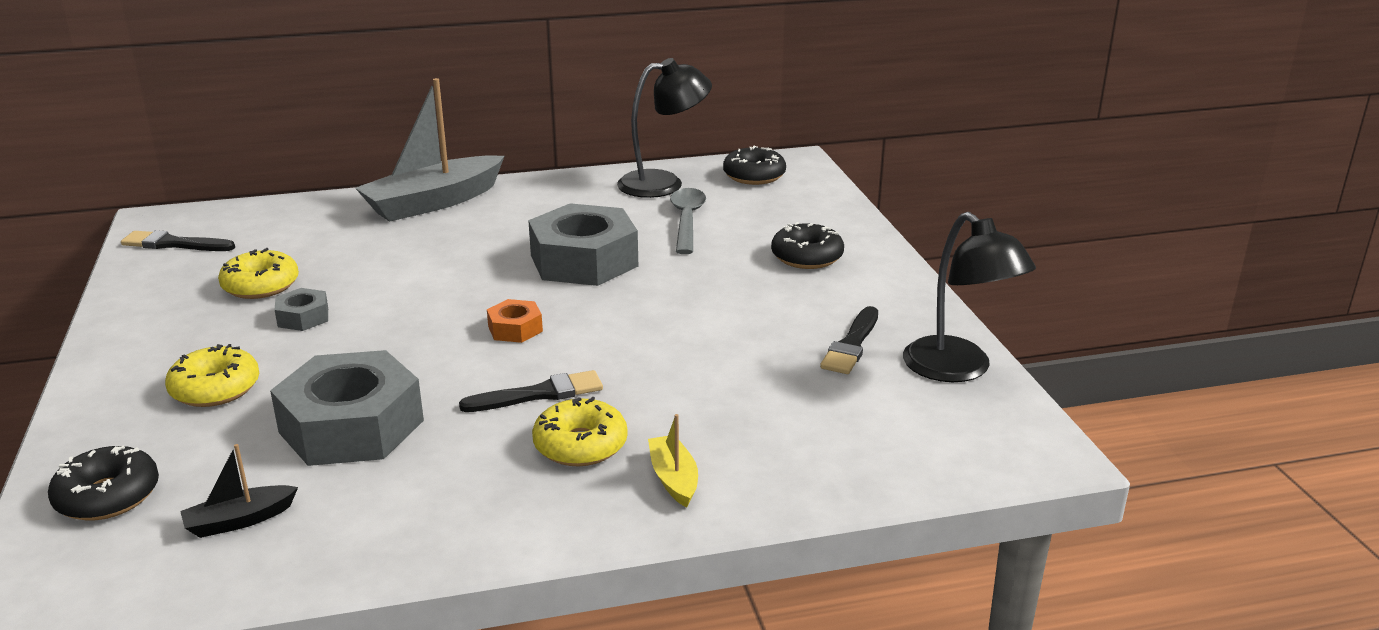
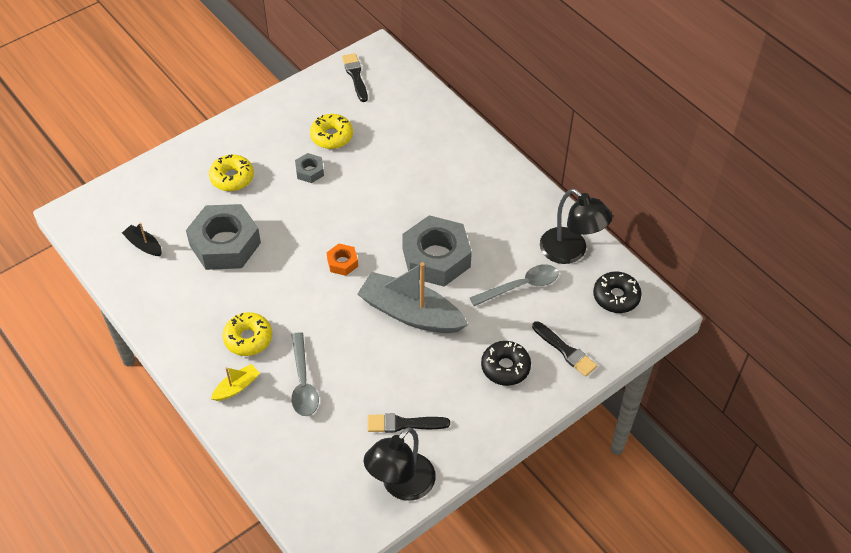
camera: 65 degrees right, 25 degrees up
black donut [48,445,159,521] -> none
grey boat [355,78,504,222] -> grey boat moved to [358,262,468,333]
black brush [459,370,603,412] -> black brush moved to [532,321,597,377]
none -> grey spoon [291,332,319,416]

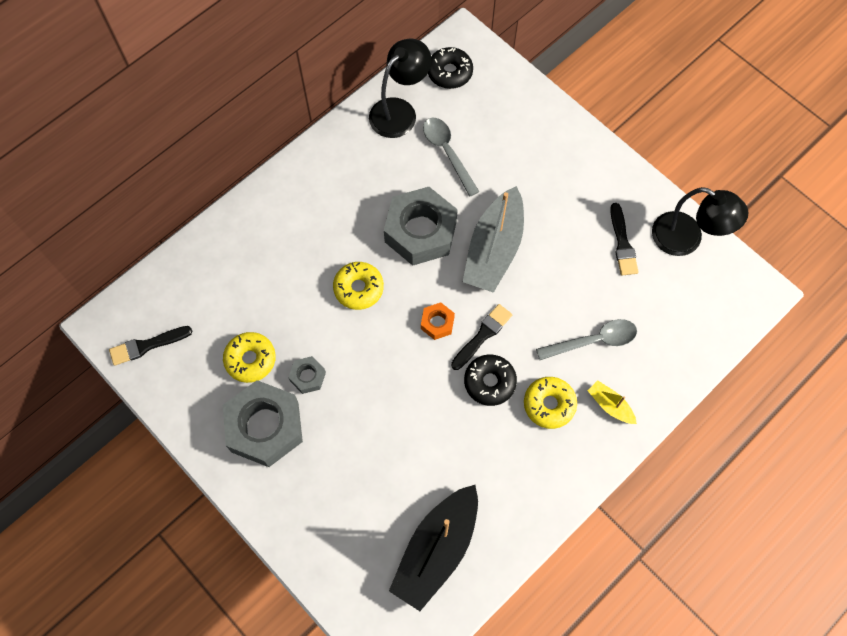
camera: 95 degrees left, 15 degrees up
black boat [122,223,162,256] -> black boat [389,485,478,611], size x2.20
grey nut [186,204,261,270] -> grey nut moved to [223,380,303,467]
yellow donut [209,154,254,191] -> yellow donut moved to [333,262,384,310]
black donut [481,341,531,386] -> black donut moved to [464,354,517,406]
black brush [532,321,597,377] -> black brush moved to [451,304,512,370]

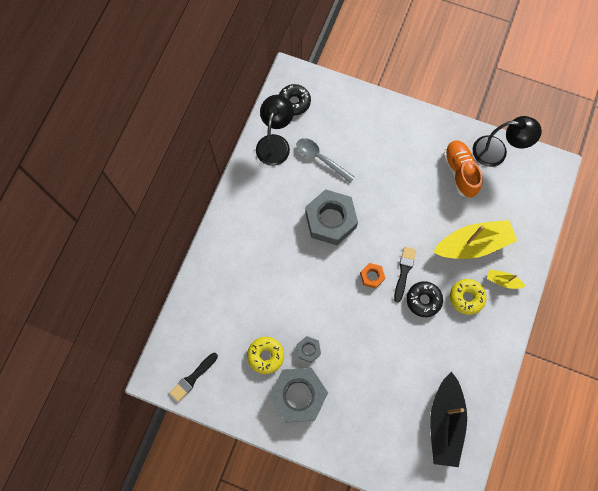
camera: 25 degrees left, 5 degrees up
yellow donut [333,262,384,310] -> none
grey boat [463,186,524,293] -> none
grey spoon [536,319,637,360] -> yellow boat [433,220,517,259]
black brush [610,203,639,275] -> orange shoe [443,140,483,197]

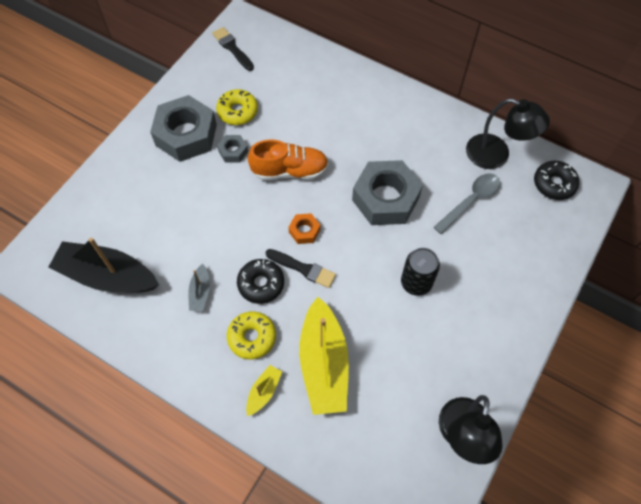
camera: 100 degrees right, 10 degrees down
orange shoe [443,140,483,197] -> orange shoe moved to [248,140,329,180]
none -> grey boat [189,264,210,311]
none -> black can [401,248,440,296]

